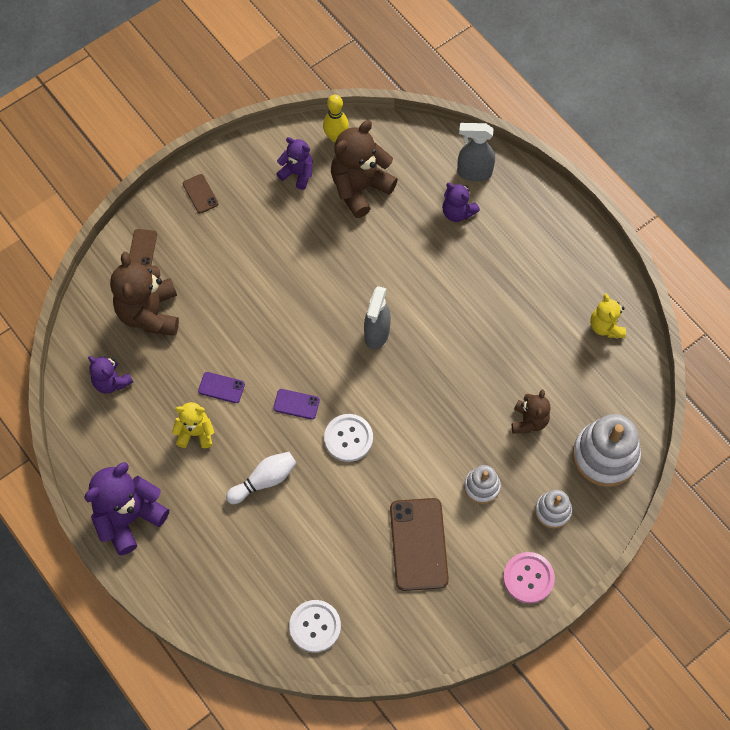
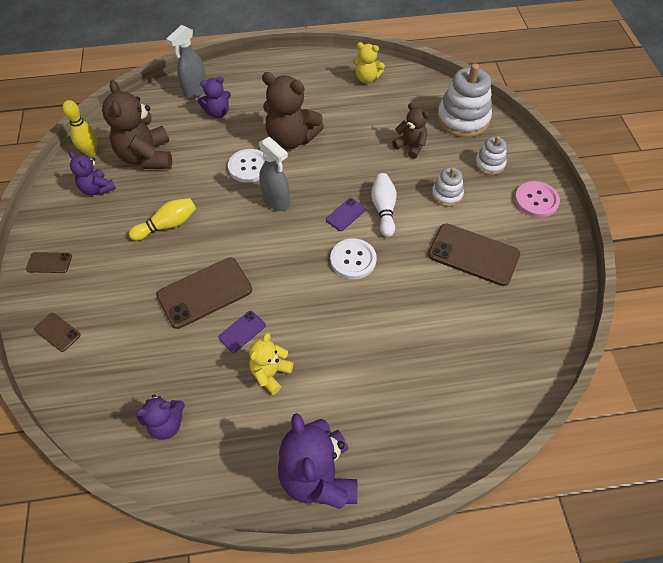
camera: 60 degrees left, 10 degrees down
brown teddy bear [110,252,179,336] -> brown teddy bear moved to [262,72,324,149]
white bowling pin [226,452,297,504] -> white bowling pin moved to [371,173,397,237]
purple phone [273,389,320,420] -> purple phone moved to [326,198,366,231]
purple teddy bear [276,137,313,190] -> purple teddy bear turned 105 degrees counterclockwise [69,151,116,195]
white button [289,600,341,653] -> white button moved to [228,149,265,183]
none -> yellow bowling pin [129,198,196,241]
none -> brown phone [156,258,252,329]

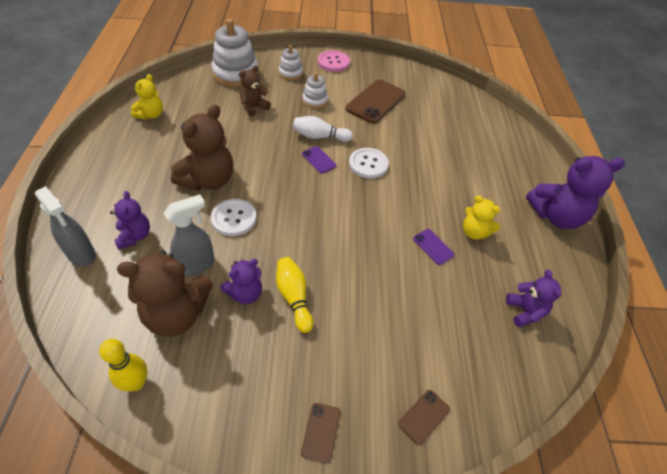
camera: 85 degrees left, 5 degrees down
purple teddy bear [69,151,116,195] -> purple teddy bear moved to [220,259,262,304]
brown phone [156,258,252,329] -> none
grey spray bottle [259,136,290,211] -> grey spray bottle moved to [164,194,214,276]

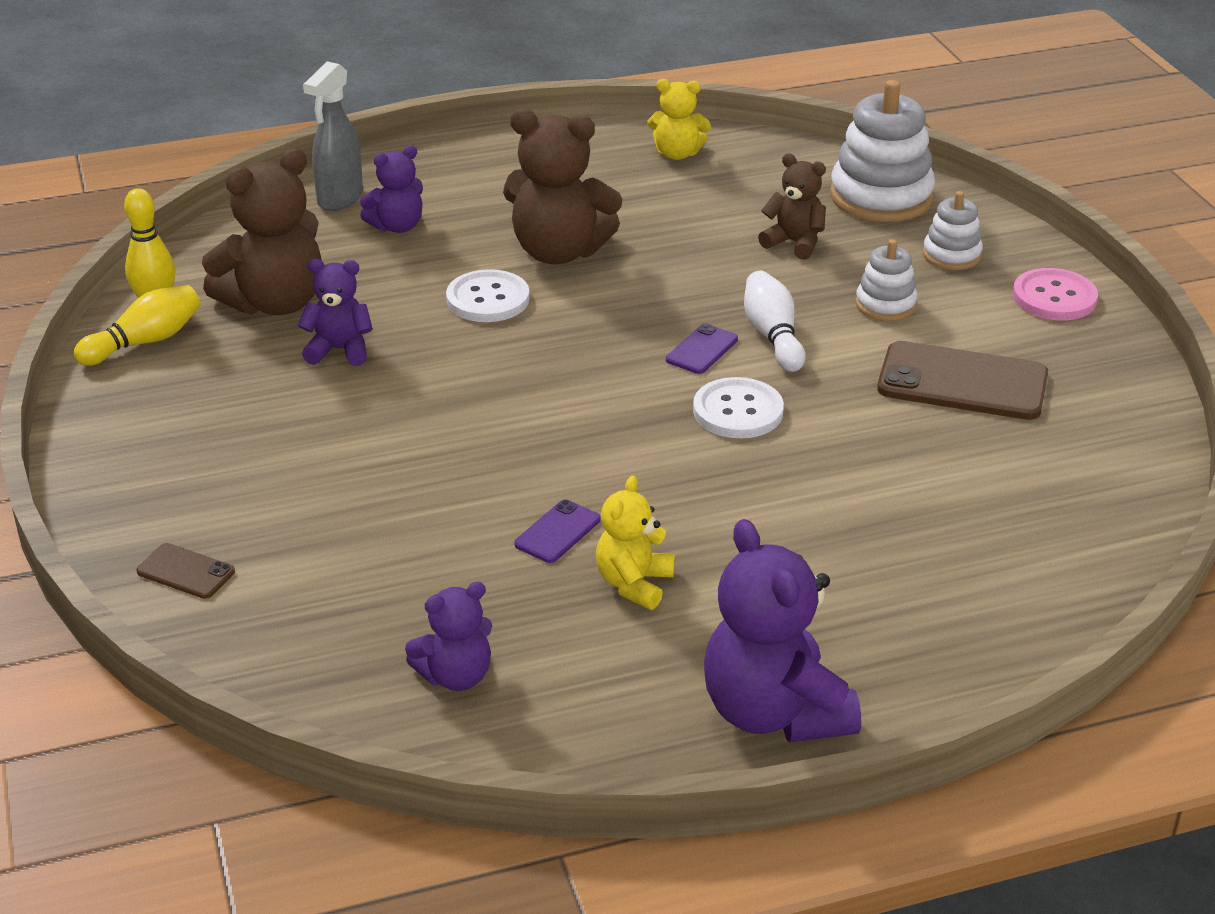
camera: 75 degrees right, 15 degrees down
brown teddy bear [117,250,213,337] -> brown teddy bear turned 105 degrees counterclockwise [202,148,322,315]
grey spray bottle [164,194,214,276] -> none
purple teddy bear [220,259,262,304] -> purple teddy bear turned 150 degrees clockwise [297,259,373,366]
yellow bowling pin [276,257,313,333] -> yellow bowling pin moved to [74,285,201,366]
brown phone [301,403,340,463] -> none

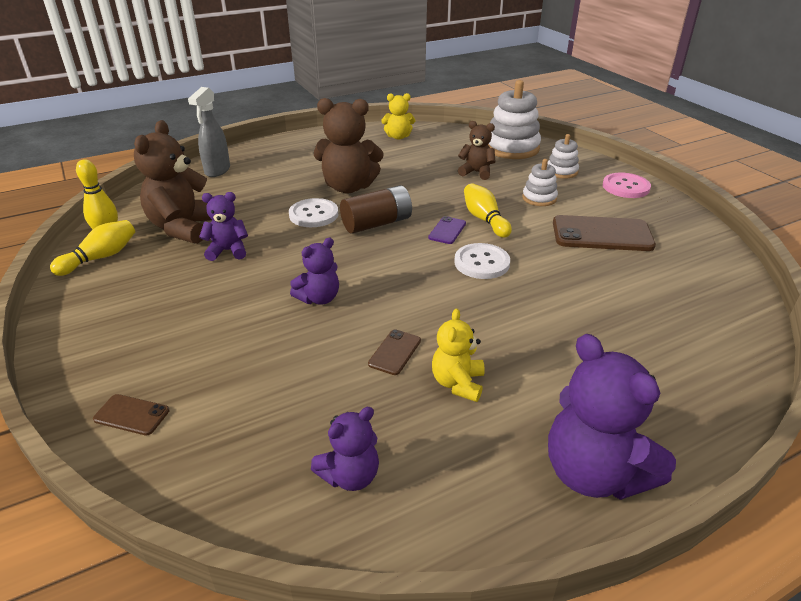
camera: 10 degrees left, 0 degrees up
brown teddy bear [202,148,322,315] -> brown teddy bear turned 150 degrees clockwise [134,120,212,244]
purple teddy bear [360,145,423,233] -> purple teddy bear moved to [290,238,339,305]
purple phone [514,500,601,563] -> brown phone [368,329,421,375]
white bowling pin [744,271,806,372] -> yellow bowling pin [464,183,512,238]
none -> brown battery [340,185,412,234]

